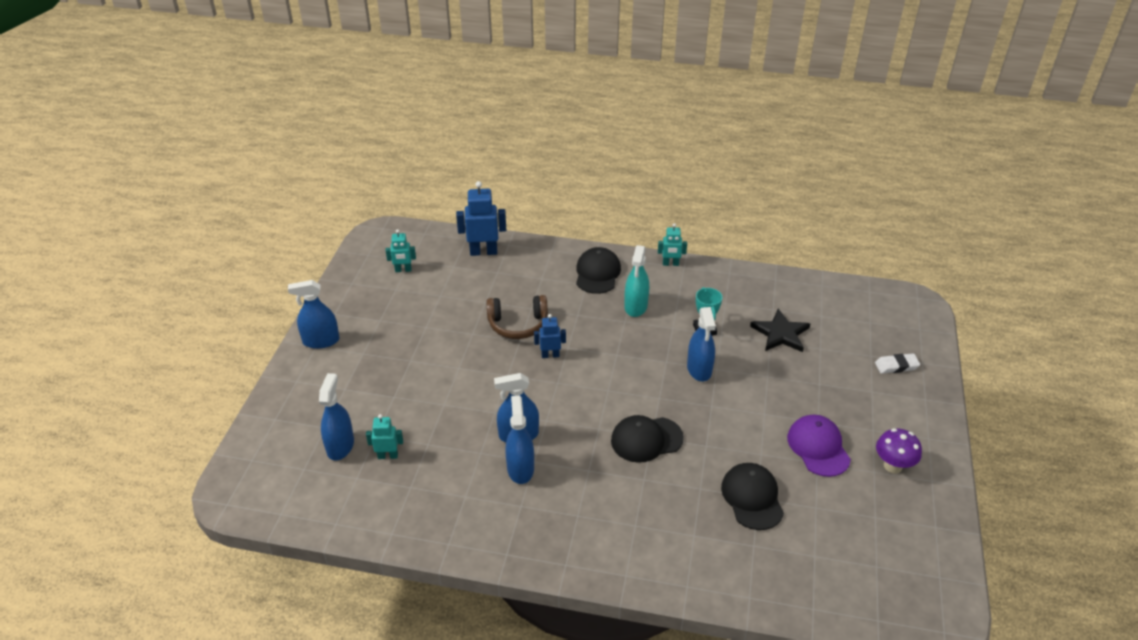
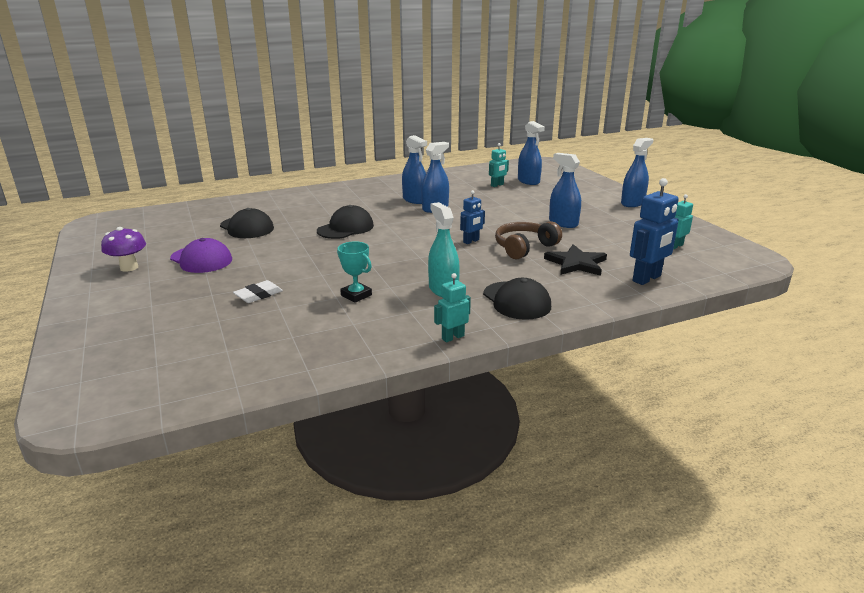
camera: 145 degrees right, 15 degrees down
blue spray bottle [687,307,716,381] -> blue spray bottle moved to [549,153,581,228]
black star [750,309,810,352] -> black star moved to [544,244,607,276]
white eraser [875,353,920,374] -> white eraser moved to [233,280,283,303]

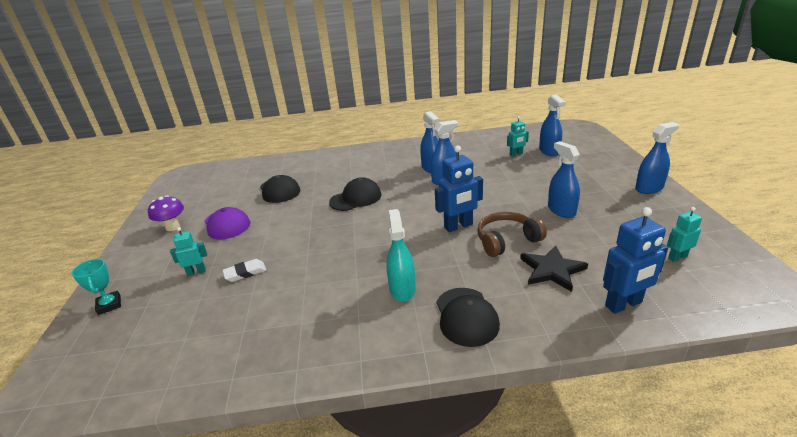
camera: 20 degrees right, 5 degrees up
turquoise trophy [337,241,372,303] -> turquoise trophy moved to [72,259,121,315]
turquoise robot [434,273,471,342] -> turquoise robot moved to [170,227,207,276]
blue robot [460,190,485,244] -> blue robot [435,146,483,232], size x1.71

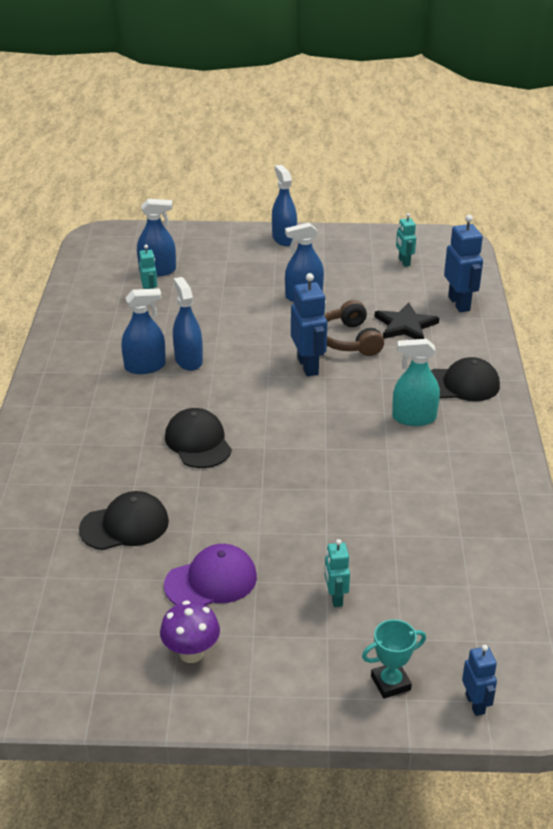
camera: 85 degrees left, 5 degrees up
white eraser [223,259,266,282] -> none
none -> blue robot [462,645,497,716]

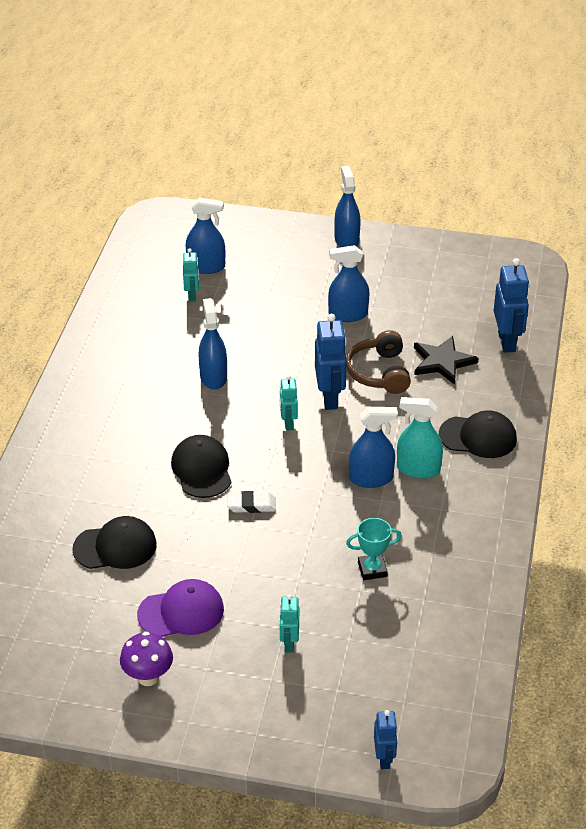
camera: 10 degrees right, 5 degrees up
blue spray bottle [122,288,166,374] -> blue spray bottle moved to [349,407,398,488]
turquoise trophy [362,619,426,699] -> turquoise trophy moved to [346,518,402,580]
turquoise robot [396,213,416,267] -> turquoise robot moved to [279,375,298,431]
none -> white eraser [227,491,276,513]

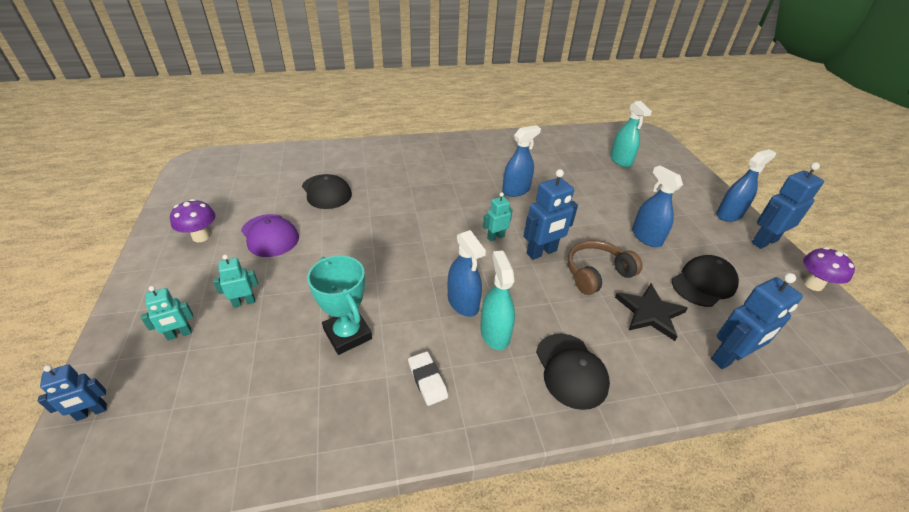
camera: 65 degrees right, 0 degrees up
black cap [171,435,231,498] -> black cap moved to [672,255,739,307]
turquoise robot [183,248,199,302] -> turquoise robot moved to [141,286,193,341]
blue spray bottle [186,198,225,274] -> turquoise spray bottle [610,101,652,167]
white eraser [227,491,276,513] -> white eraser moved to [408,351,448,406]
turquoise trophy [346,518,402,580] -> turquoise trophy [307,255,372,355], size x1.51
none -> blue robot [751,162,824,249]
none -> purple mushroom [803,247,855,291]

